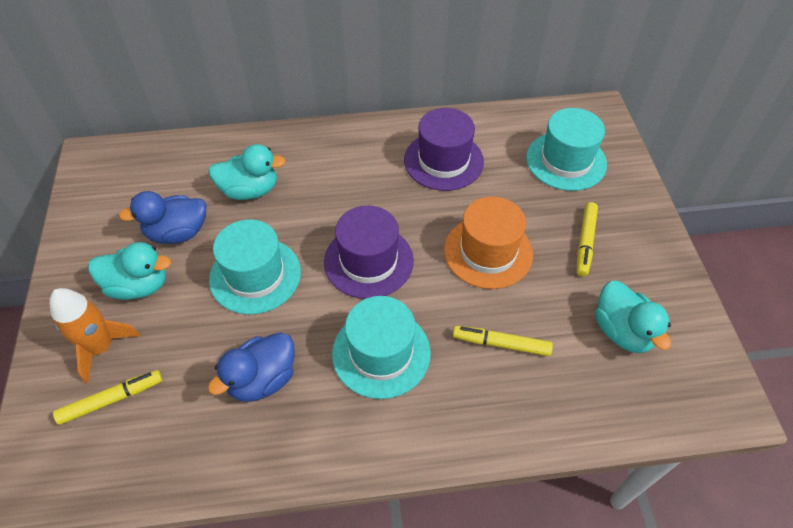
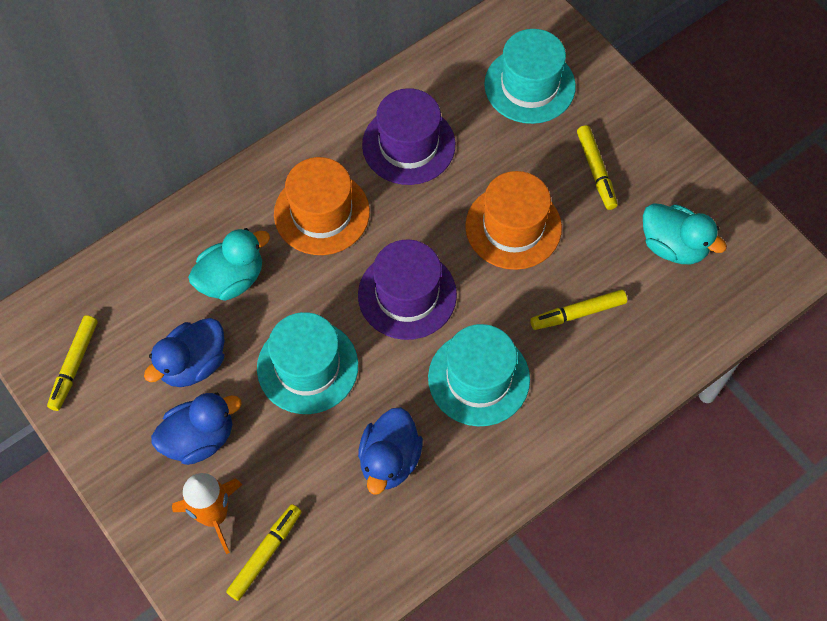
camera: 30 degrees left, 10 degrees up
turquoise duck [88,242,171,300] -> blue duck [151,393,242,465]
none -> yellow marker [47,315,98,411]
none -> orange hat [274,157,370,255]

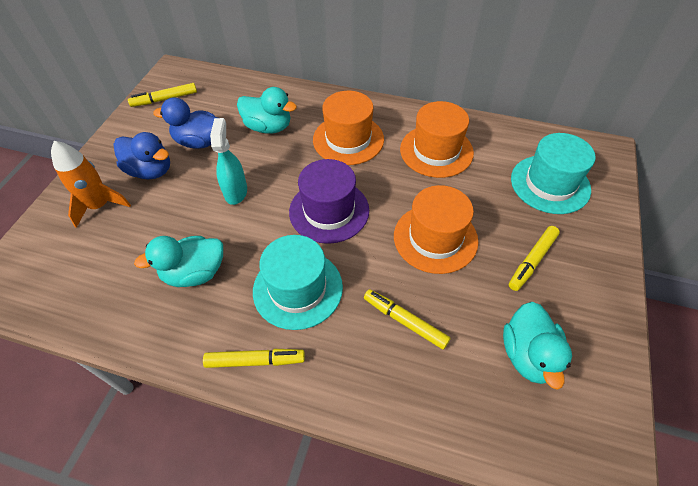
camera: 55 degrees right, 10 degrees down
yellow marker [226,504,302,601] -> yellow marker moved to [203,349,305,368]
turquoise hat [257,312,358,414] -> turquoise spray bottle [210,118,247,205]
blue duck [358,407,423,495] -> turquoise duck [134,236,223,287]
purple hat [362,88,455,185] -> orange hat [400,101,474,178]

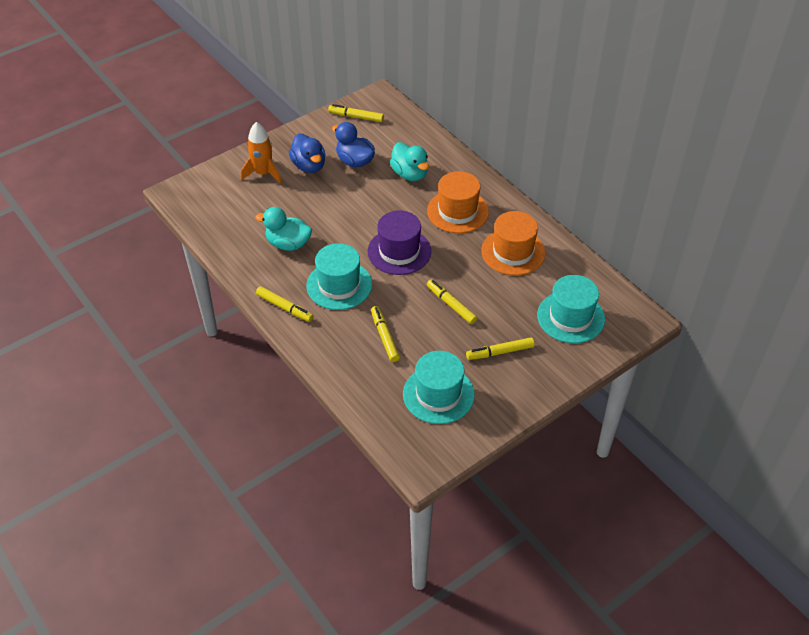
camera: 35 degrees right, 5 degrees down
turquoise spray bottle [210,118,247,205] -> none
orange hat [394,185,478,274] -> yellow marker [427,279,477,324]
turquoise duck [503,302,572,389] -> turquoise hat [403,351,475,424]

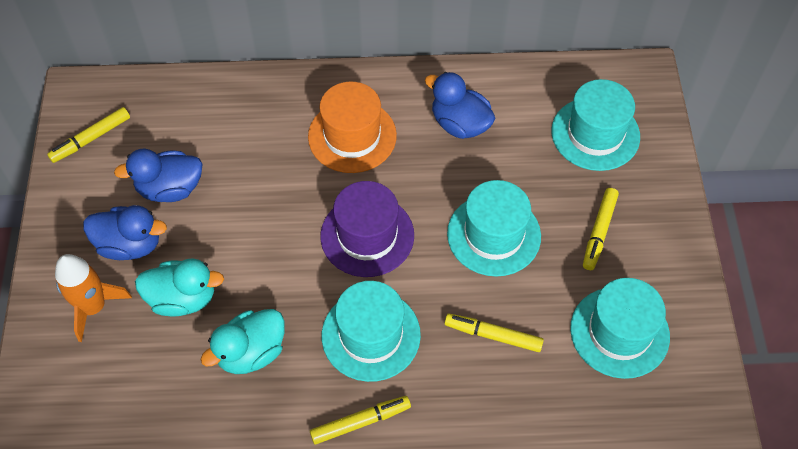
camera: 55 degrees left, 10 degrees up
turquoise duck [390,142,429,181] -> turquoise duck moved to [135,258,224,316]
yellow marker [427,279,477,324] -> turquoise hat [447,180,541,277]
orange hat [481,211,545,276] -> blue duck [425,72,495,139]

